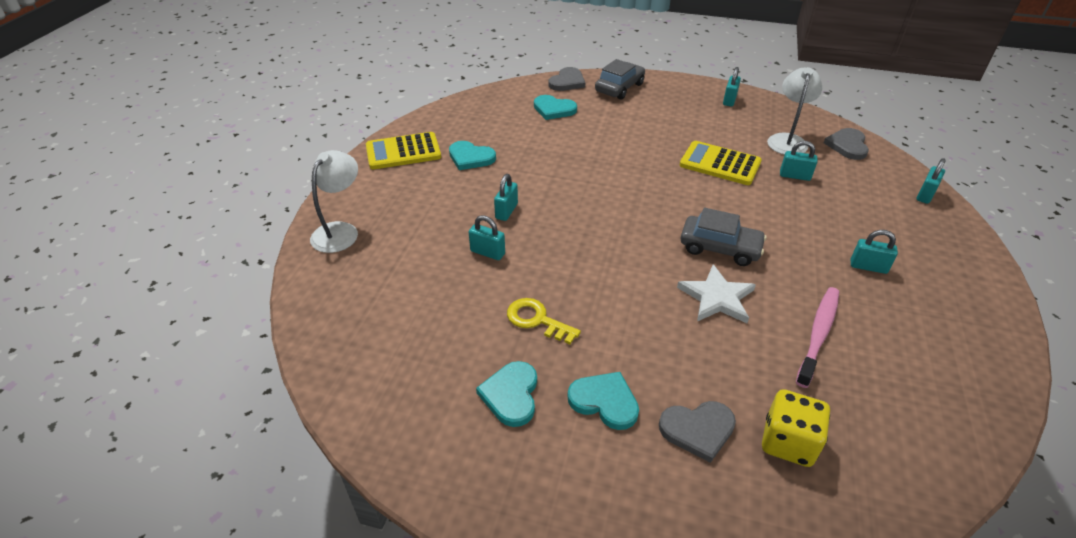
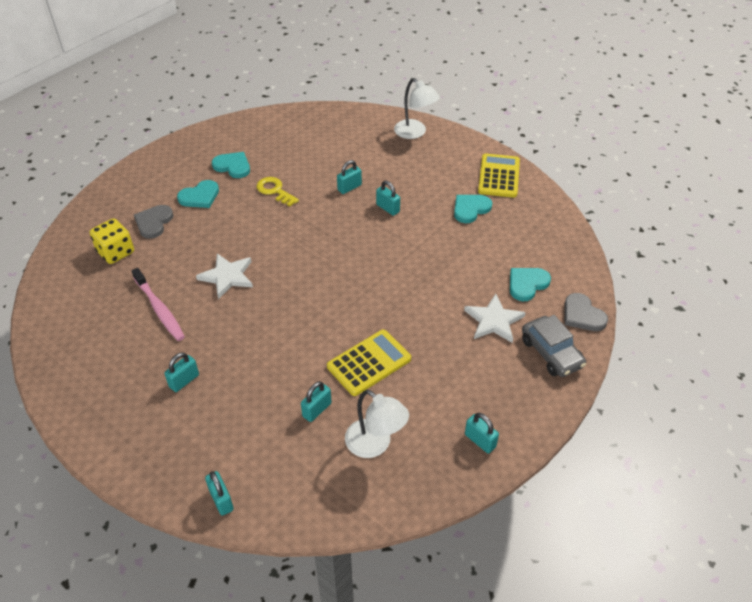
camera: 115 degrees right, 5 degrees up
yellow key [507,298,581,344] -> yellow key turned 105 degrees counterclockwise [256,177,299,207]
grey car [681,208,767,266] -> none
grey heart [824,128,869,160] -> none
none -> white star [464,294,526,343]

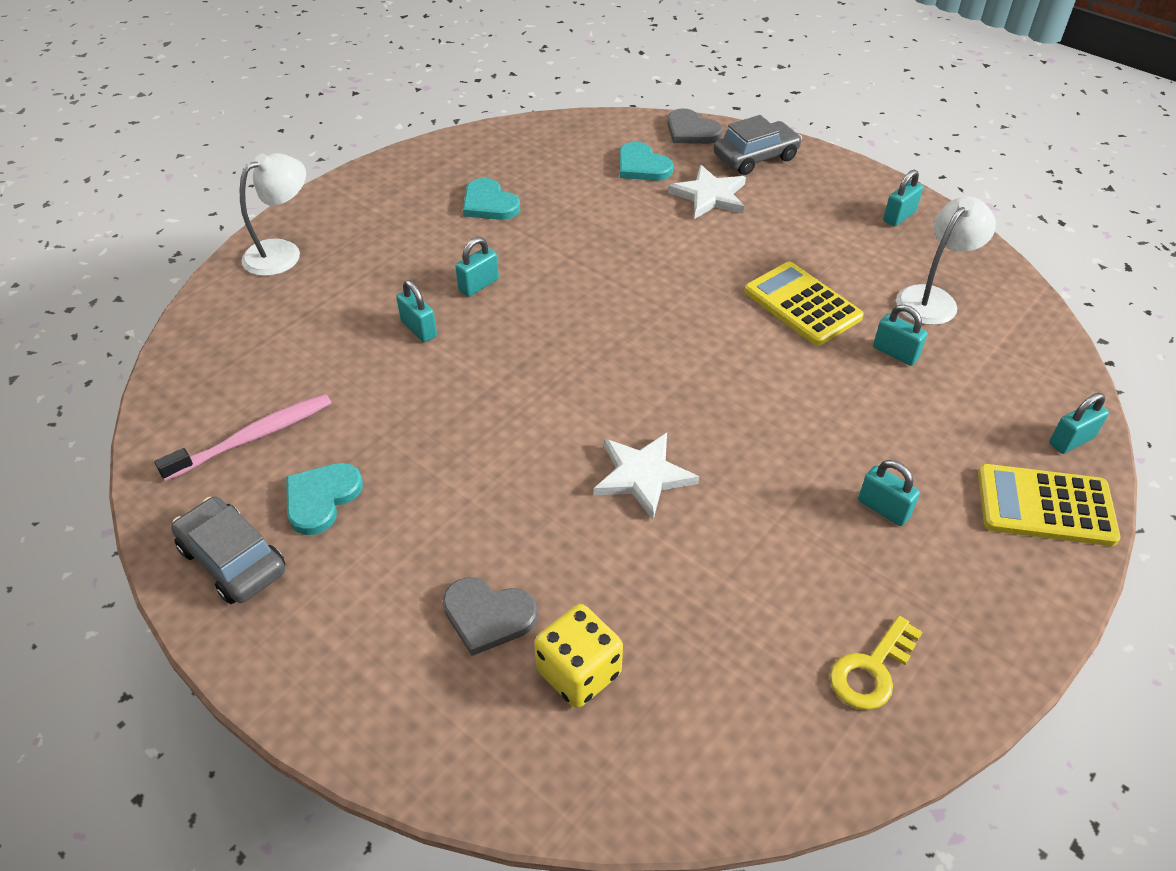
camera: 90 degrees left, 0 degrees up
pink toothbrush [132,268,185,341] -> pink toothbrush moved to [155,394,331,481]
turquoise heart [177,180,219,208] -> none
yellow key [256,177,299,207] -> yellow key moved to [830,616,923,710]
yellow calculator [478,153,520,198] -> yellow calculator moved to [978,464,1121,546]
grey heart [564,293,608,331] -> grey heart turned 75 degrees clockwise [667,108,723,144]
none -> grey car [171,496,286,604]

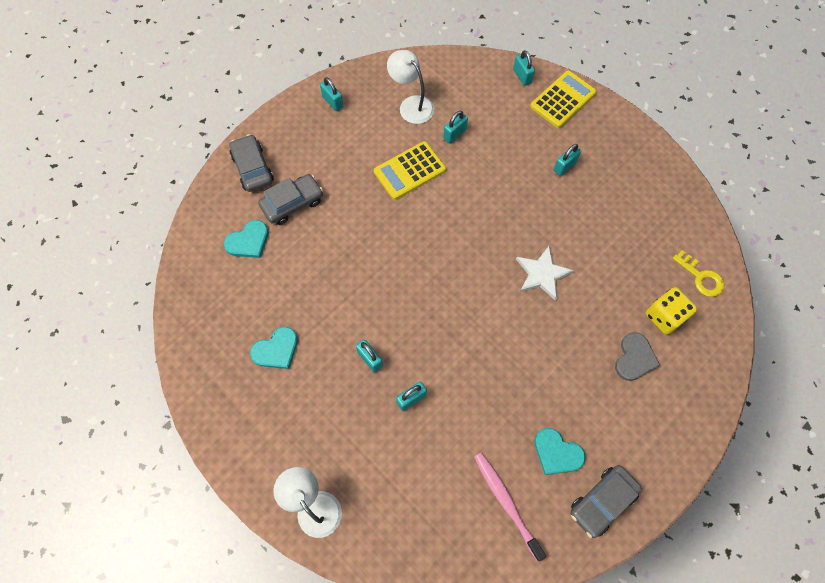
camera: 85 degrees left, 20 degrees up
grey heart [667,108,723,144] -> none
white star [668,165,746,219] -> grey car [258,174,323,225]
yellow key [830,616,923,710] -> yellow key moved to [672,250,724,297]
yellow calculator [978,464,1121,546] -> yellow calculator turned 150 degrees counterclockwise [530,71,596,128]

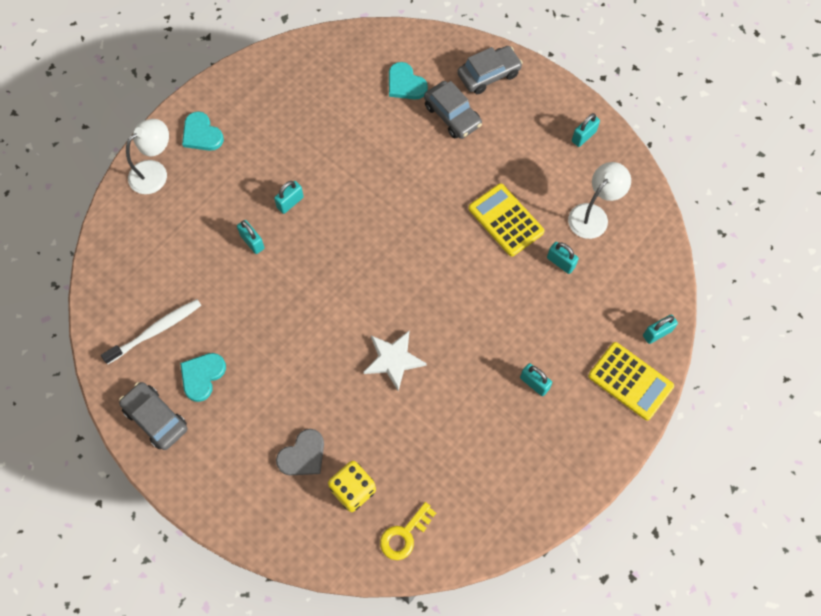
camera: 85 degrees right, 0 degrees up
turquoise heart [250,327,298,369] -> turquoise heart moved to [182,111,224,151]
pink toothbrush [474,452,546,561] -> white toothbrush [101,299,202,364]
grey heart [615,332,660,381] -> grey heart turned 60 degrees counterclockwise [276,429,324,475]

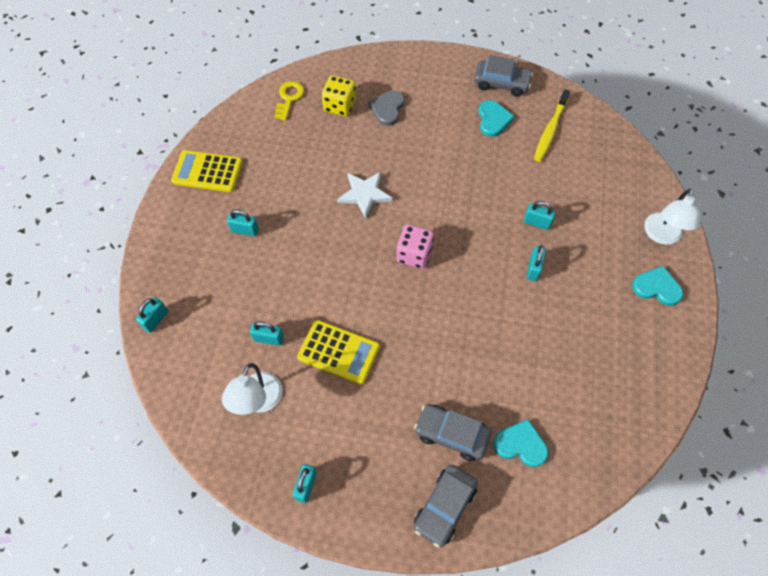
camera: 150 degrees right, 5 degrees down
white toothbrush [101,299,202,364] -> yellow toothbrush [534,89,570,162]
yellow calculator [588,342,674,421] -> yellow calculator moved to [171,150,243,192]
none -> pink dice [396,224,434,269]

